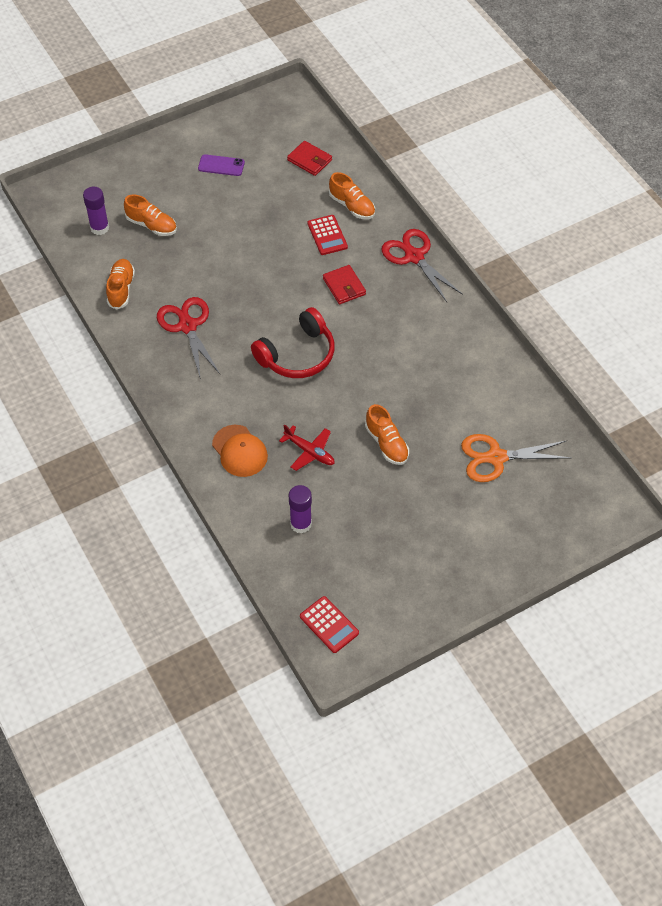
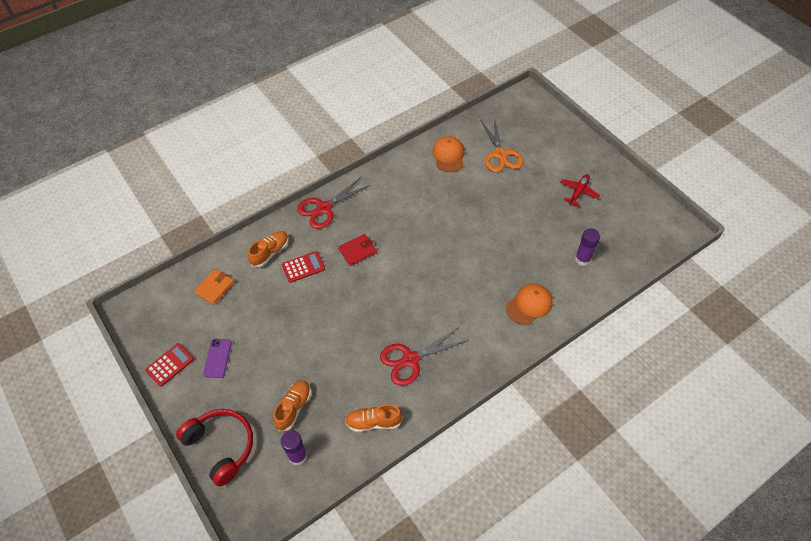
camera: 95 degrees left, 0 degrees up
red headphones [251,307,335,378] -> red headphones moved to [176,409,253,487]
red plane [279,424,335,471] -> red plane moved to [560,174,600,207]
red wallet [287,141,332,176] -> orange wallet [194,269,234,305]
red calculator [300,596,359,653] -> red calculator moved to [145,343,194,387]
orange shoe [365,404,409,465] -> none
none -> orange cap [432,136,465,172]

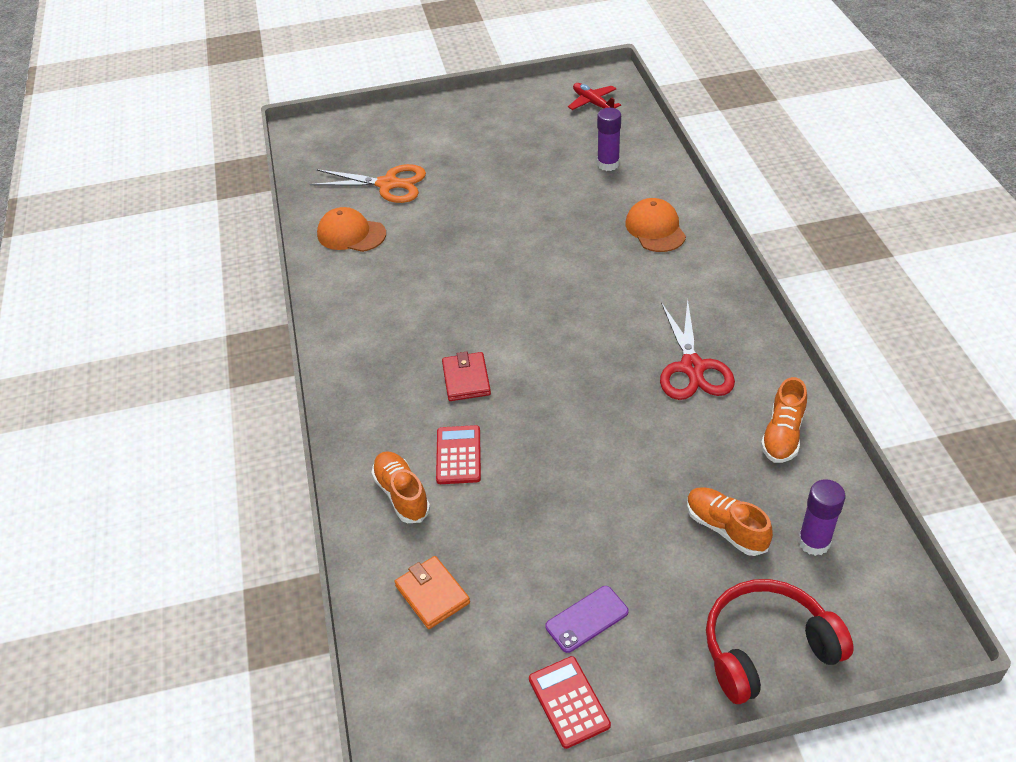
camera: 65 degrees left, 10 degrees down
purple phone [203,339,232,378] -> purple phone turned 60 degrees counterclockwise [545,586,629,653]
red scissors [297,177,370,229] -> none
red plane [560,174,600,207] -> red plane moved to [568,83,621,110]

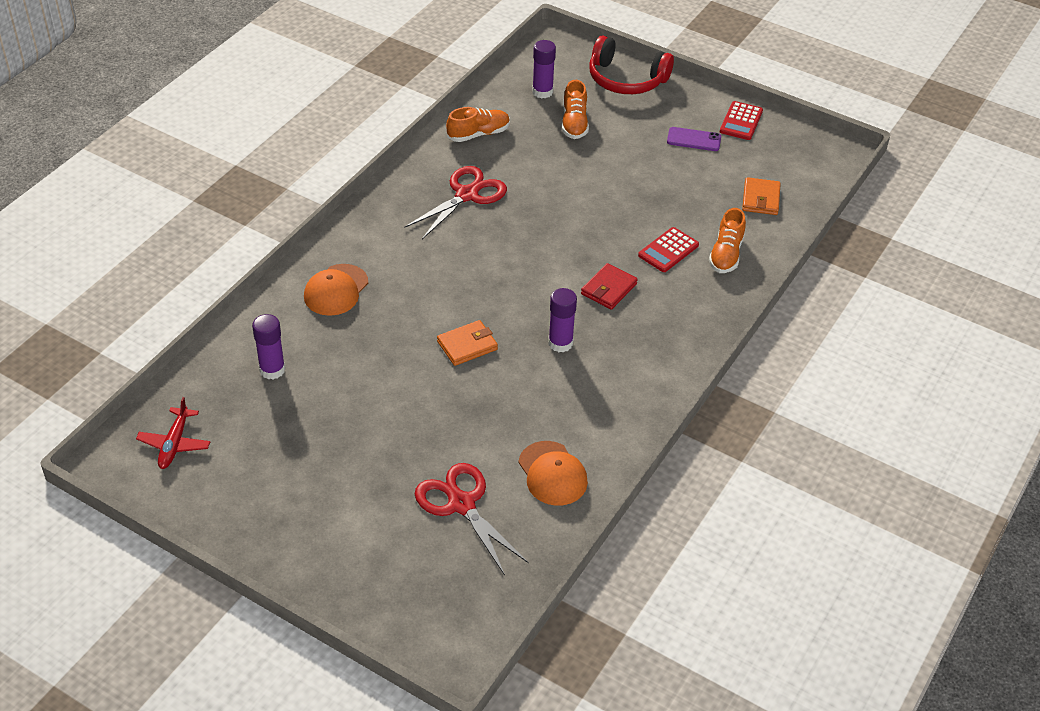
camera: 140 degrees left, 0 degrees up
orange scissors [310,164,426,203] -> red scissors [415,463,529,575]
none -> orange wallet [437,320,498,366]
none -> purple glue stick [548,288,577,352]

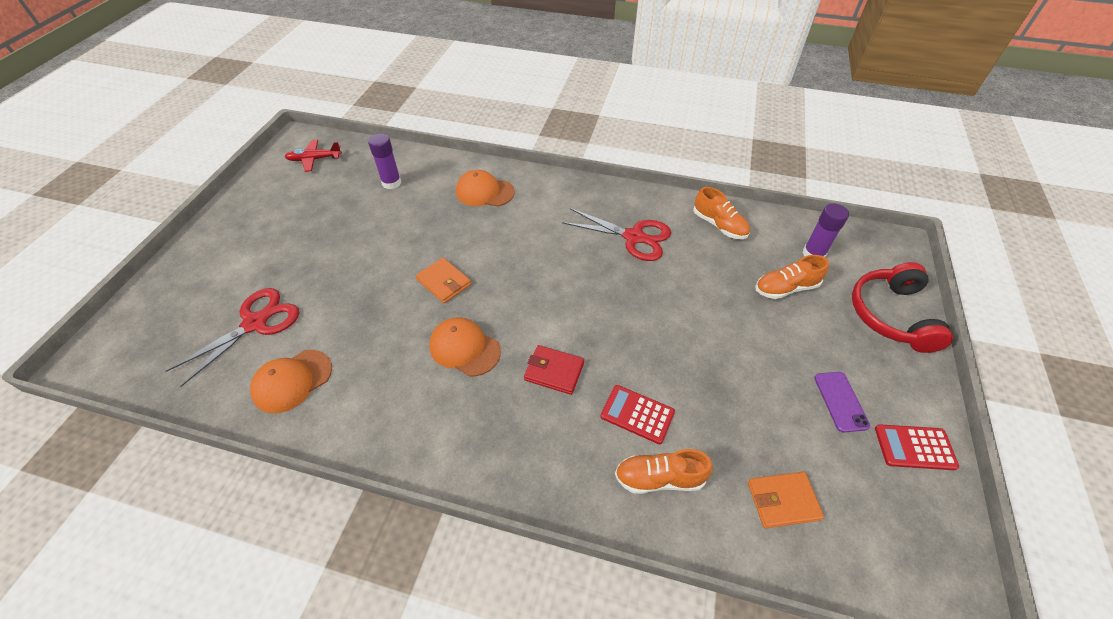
camera: 75 degrees right, 5 degrees up
purple glue stick [548,288,577,352] -> orange cap [429,317,501,377]

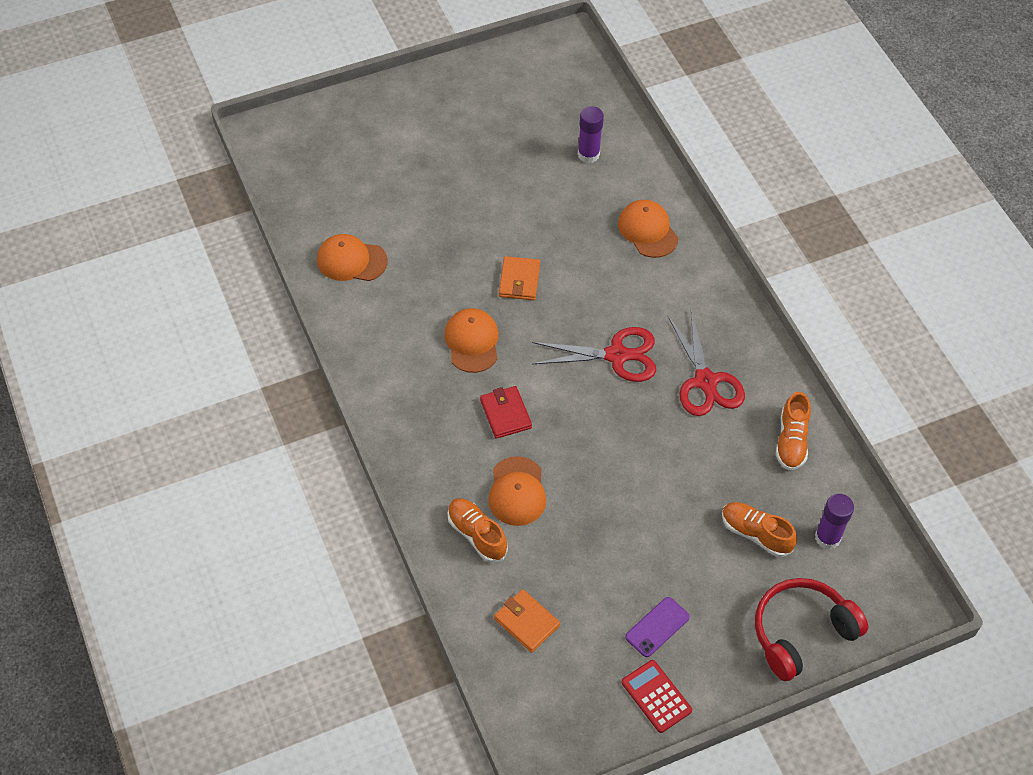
camera: 50 degrees right, 5 degrees up
red scissors [166,288,299,387] -> red scissors moved to [532,327,656,382]
red plane [285,140,342,172] -> none
red calculator [600,385,675,444] -> orange cap [488,456,546,526]

